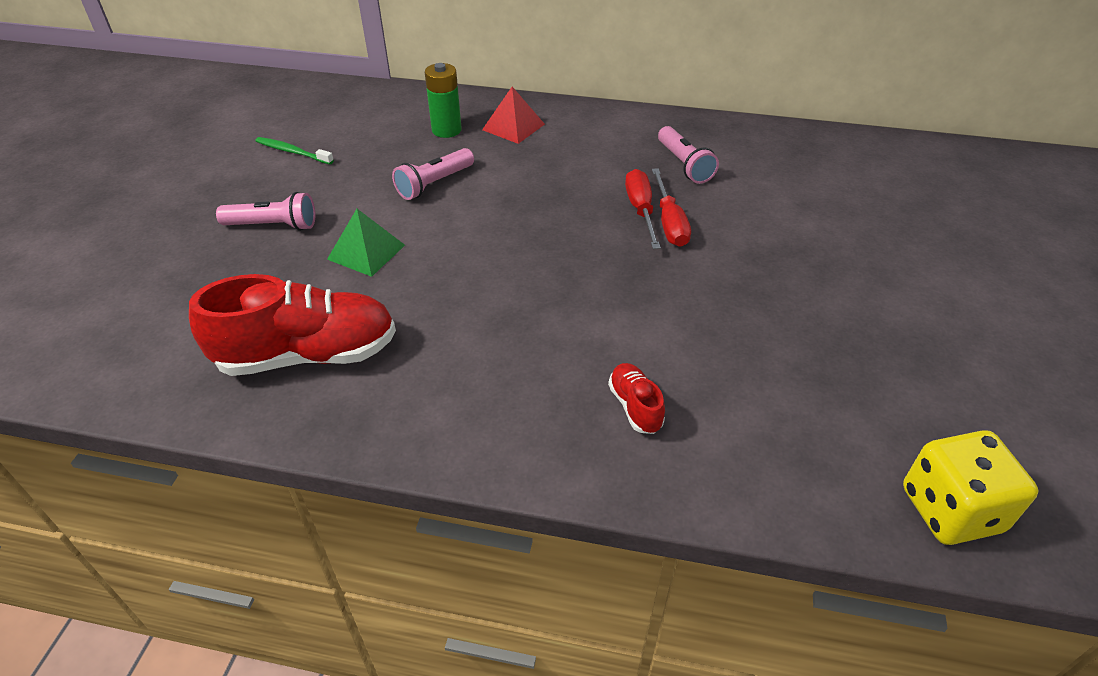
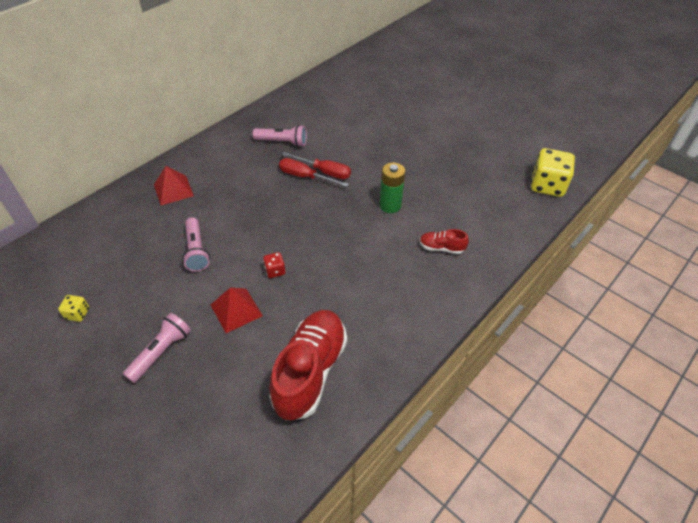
camera: 60 degrees left, 5 degrees up
green toothbrush [255,137,334,164] -> yellow dice [58,295,89,322]
green pyramid [327,209,405,277] -> red pyramid [211,287,263,333]
green battery [425,63,462,138] -> green battery moved to [379,163,405,213]
none -> red dice [263,252,286,278]

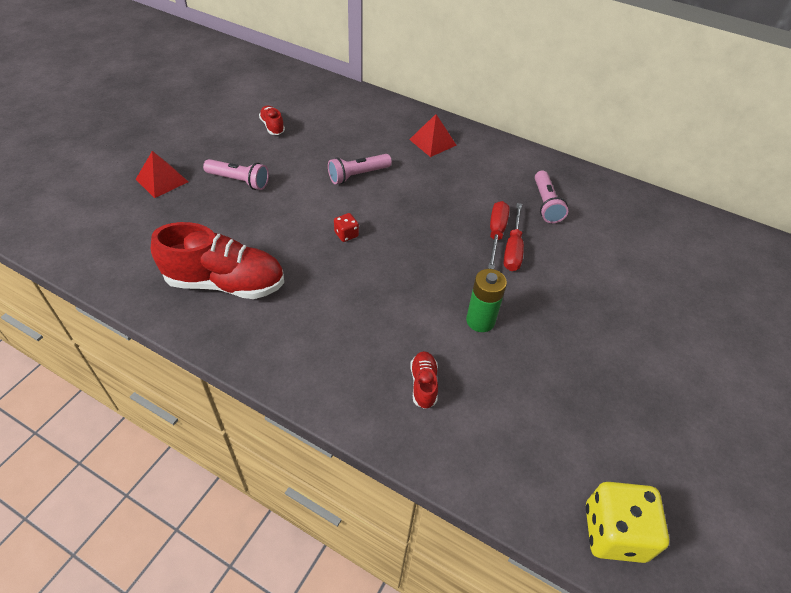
camera: 75 degrees right, 0 degrees up
yellow dice [58,295,89,322] -> red shoe [259,106,285,135]
red pyramid [211,287,263,333] -> red pyramid moved to [136,151,188,198]

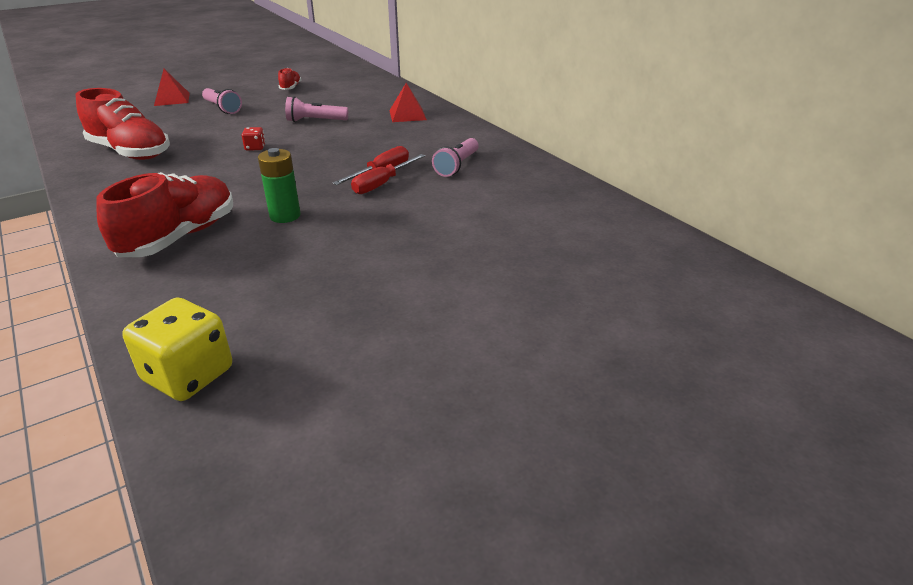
camera: 30 degrees right, 15 degrees down
red shoe [410,351,438,409] -> red shoe [96,172,233,257], size x2.19

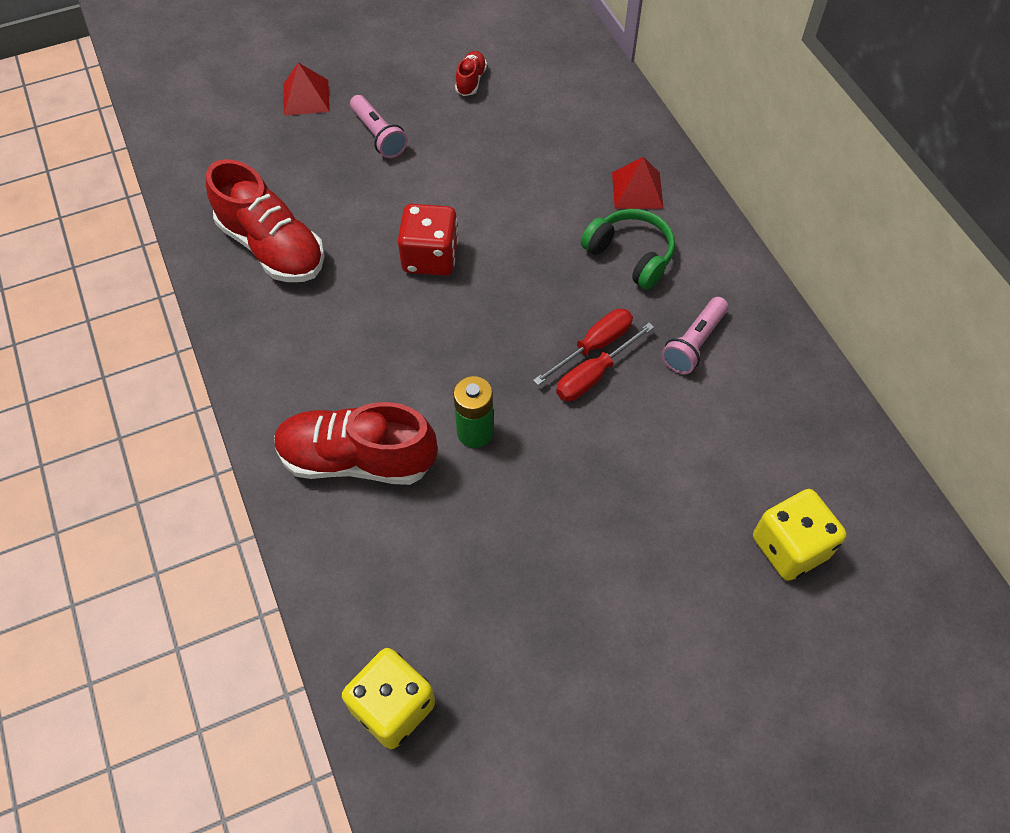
camera: 10 degrees right, 25 degrees up
red shoe [96,172,233,257] -> red shoe turned 120 degrees counterclockwise [274,402,437,485]
red dice [242,127,265,151] -> red dice [398,204,459,276], size x2.12
pink flashlight [285,96,348,122] -> none
none -> green headphones [581,209,675,290]
none -> yellow dice [753,489,847,581]

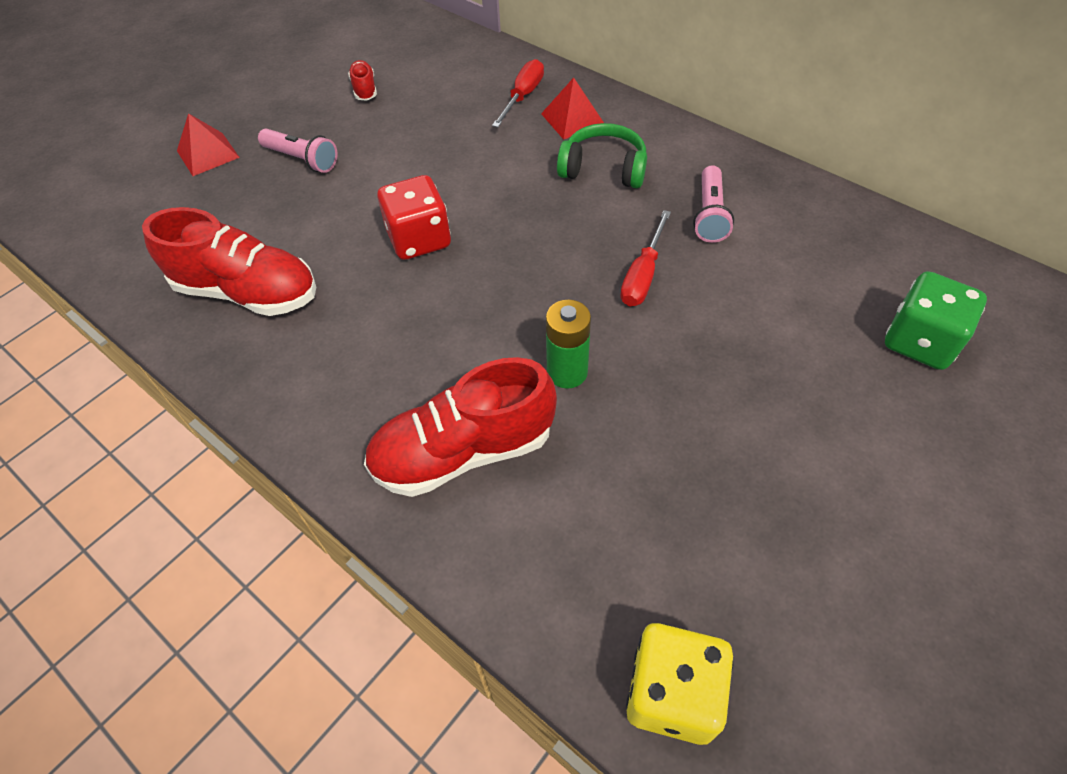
camera: 25 degrees left, 5 degrees down
red screwdriver [533,309,633,385] -> red screwdriver moved to [492,59,544,127]
yellow dice [753,489,847,581] -> green dice [885,271,987,370]

